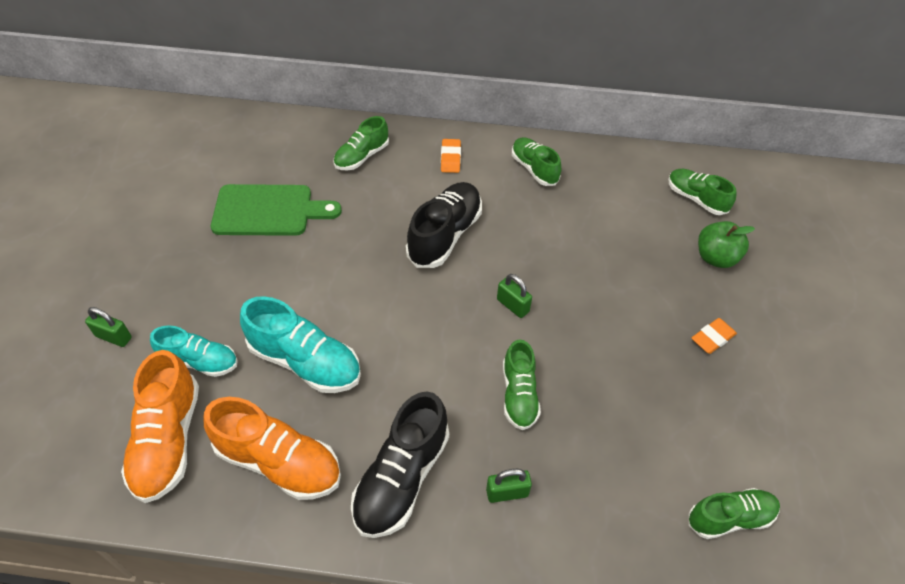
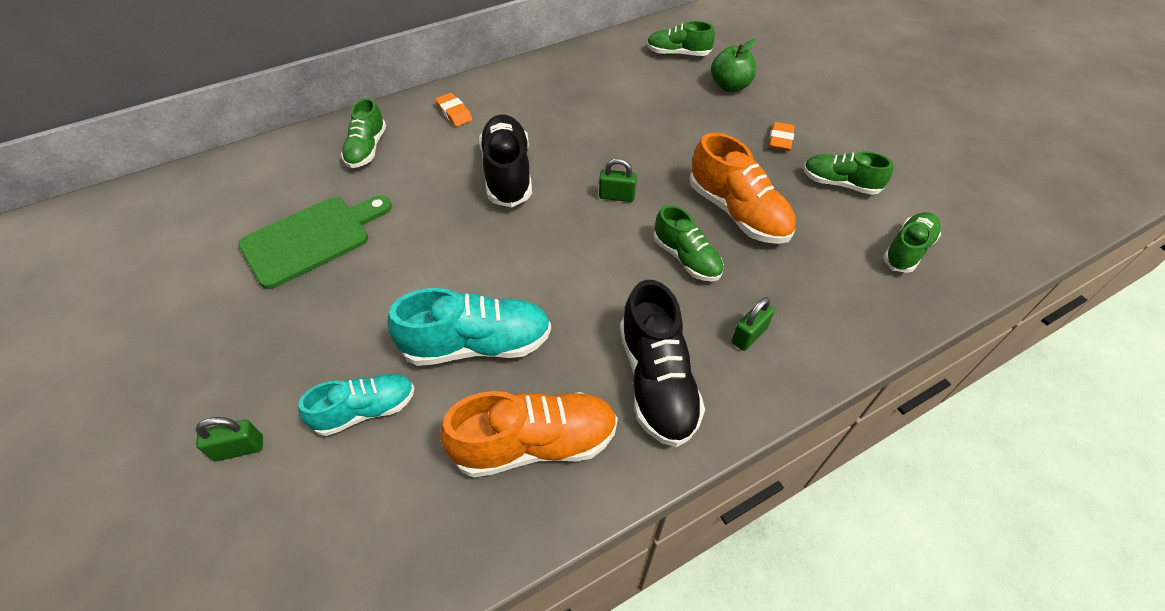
camera: 35 degrees left, 0 degrees up
orange shoe [121,350,199,503] -> orange shoe moved to [689,133,796,244]
green shoe [512,137,561,186] -> green shoe moved to [803,151,893,195]

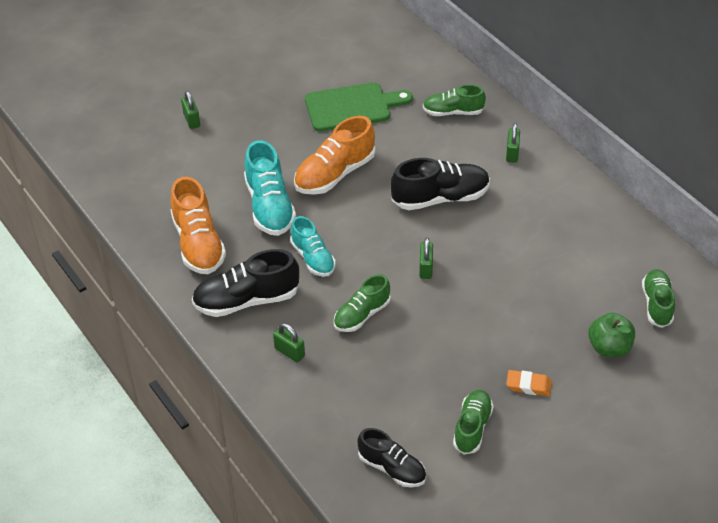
camera: 85 degrees right, 5 degrees down
green cutting board [238,195,392,289] -> green cutting board turned 60 degrees counterclockwise [305,83,413,132]
turquoise shoe [298,374,414,436] -> turquoise shoe moved to [290,216,336,277]
orange eraser [435,93,473,127] -> green padlock [506,123,520,163]
orange shoe [689,133,796,244] -> orange shoe moved to [294,116,375,195]
green shoe [883,212,941,273] -> black shoe [357,428,426,487]

